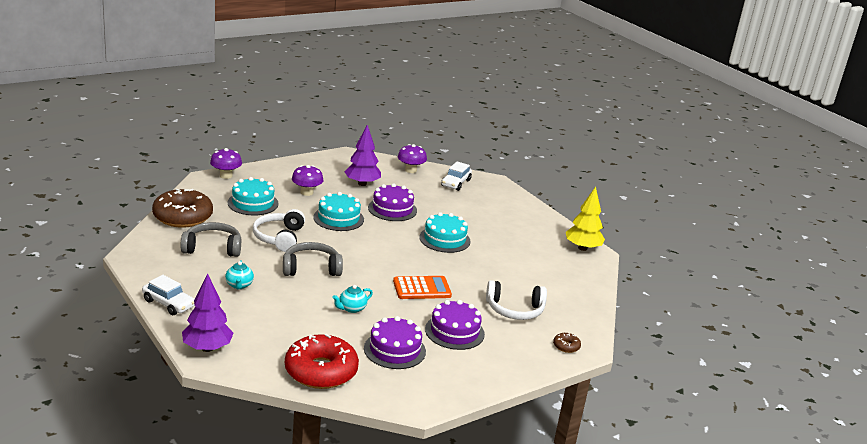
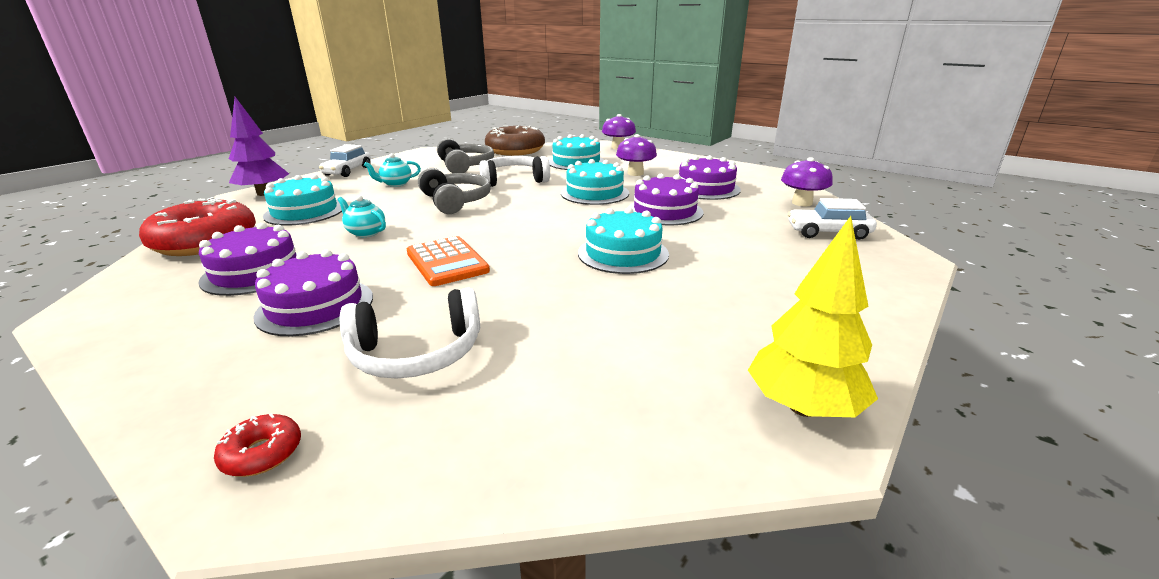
camera: 75 degrees right, 0 degrees up
purple tree [345,125,381,186] -> purple cake [679,155,741,200]
white headphones [486,280,547,320] -> white headphones turned 90 degrees counterclockwise [340,287,480,378]
brown donut [553,333,581,353] -> red donut [214,414,301,477]
none -> turquoise cake [263,174,342,226]

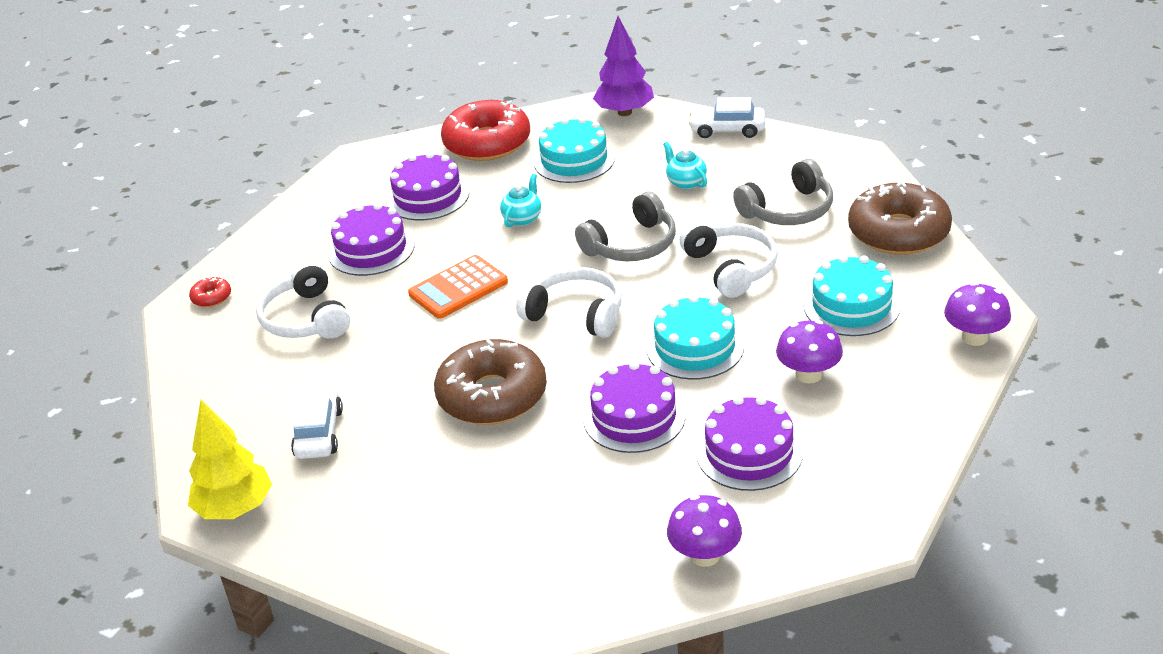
camera: 85 degrees right, 10 degrees up
turquoise cake [578,207,669,274] -> brown donut [434,339,547,425]
white car [788,198,877,240] -> white car moved to [291,386,343,459]
none -> white headphones [516,267,622,338]

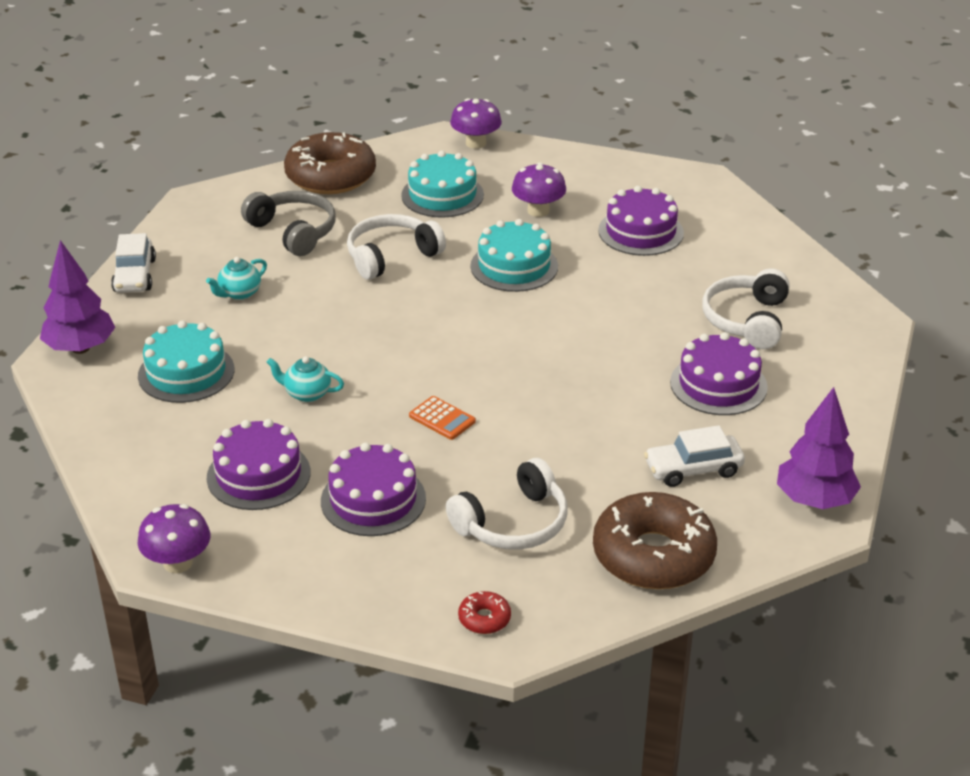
camera: 105 degrees left, 0 degrees up
yellow tree [188,400,272,519] -> purple tree [777,387,861,509]
orange calculator [408,255,508,319] -> orange calculator [409,396,476,440], size x0.62
brown donut [434,339,547,425] -> brown donut moved to [593,492,717,589]
red donut [441,100,530,161] -> none
white headphones [516,267,622,338] -> white headphones moved to [702,268,790,349]
grey headphones [575,192,676,262] -> none
purple cake [583,361,686,453] -> purple cake moved to [670,332,768,415]
purple mushroom [667,495,742,567] -> purple mushroom moved to [138,504,210,573]

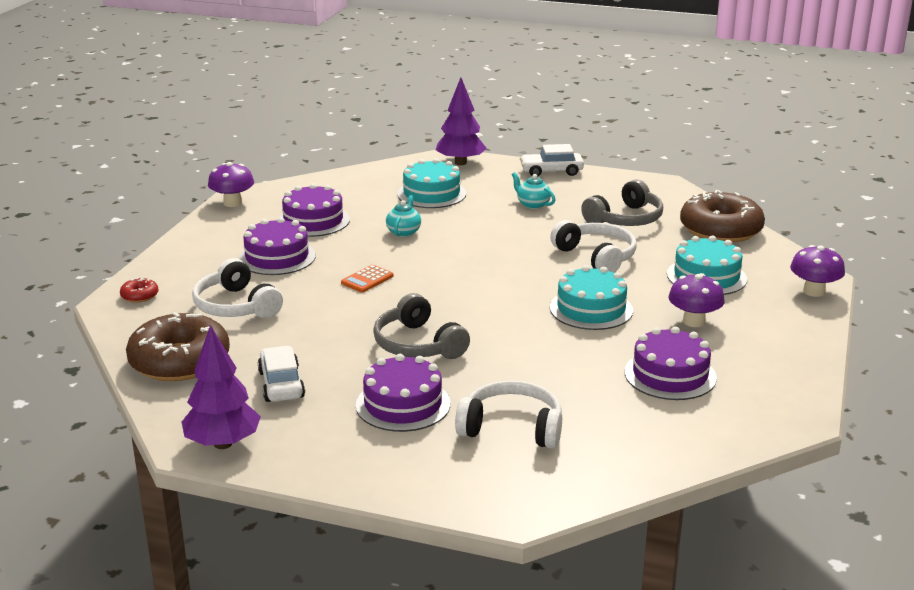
camera: 90 degrees right, 10 degrees down
none -> grey headphones [373,293,470,359]

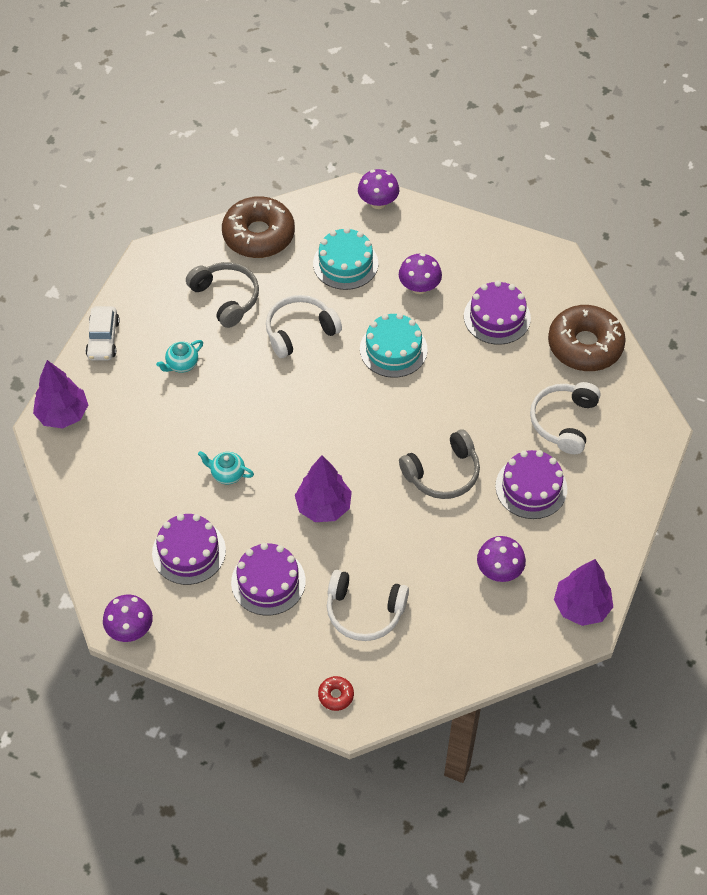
camera: 85 degrees left, 30 degrees up
brown donut [126,312,230,381] -> brown donut moved to [548,305,626,371]
white headphones [192,258,283,318] -> white headphones turned 45 degrees clockwise [327,570,409,641]
white car [258,346,305,402] -> purple mushroom [477,536,526,582]
orange calculator [341,265,394,293] -> purple tree [295,455,352,522]
turquoise cake [397,158,466,208] -> none

